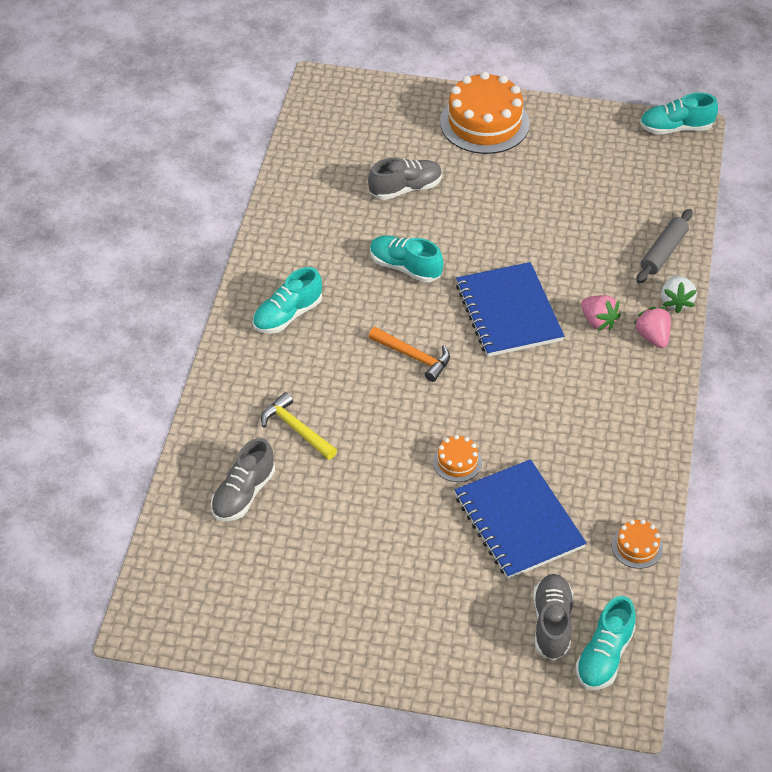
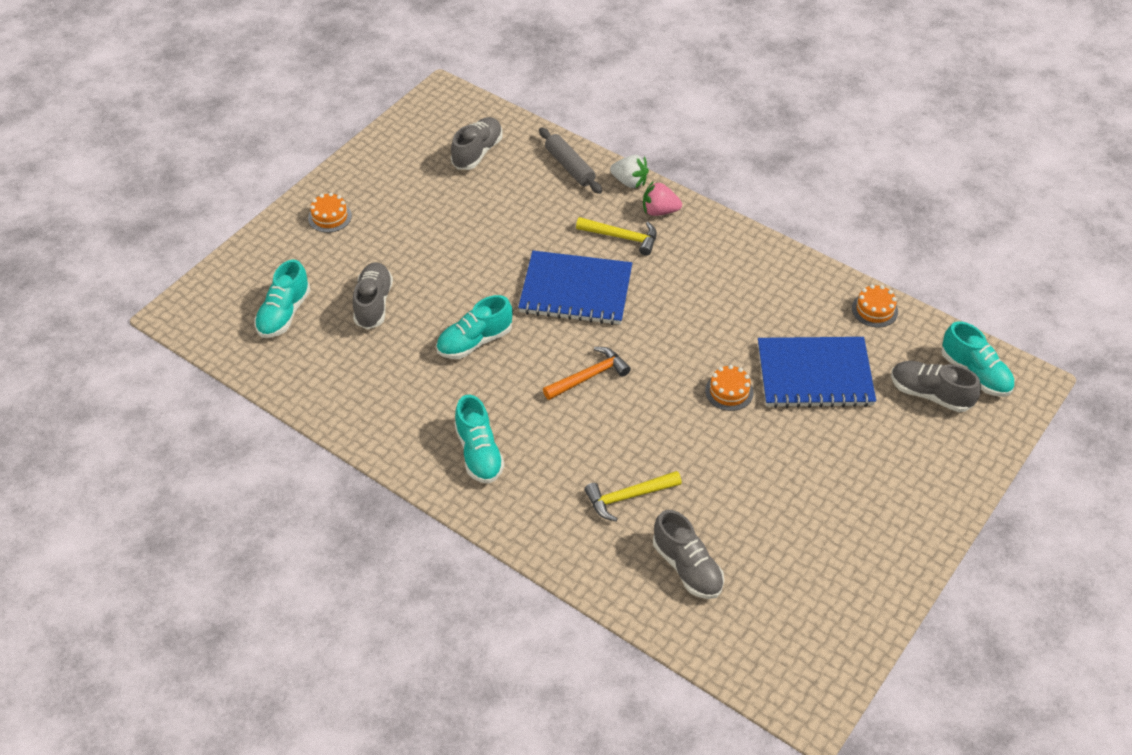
camera: 65 degrees left, 0 degrees up
orange cake [440,71,530,154] -> orange cake [308,193,352,233], size x0.46
pink strawberry [581,295,621,331] -> yellow hammer [576,217,657,256]
turquoise shoe [640,93,718,134] -> turquoise shoe moved to [254,259,310,338]
none -> grey shoe [451,117,503,170]

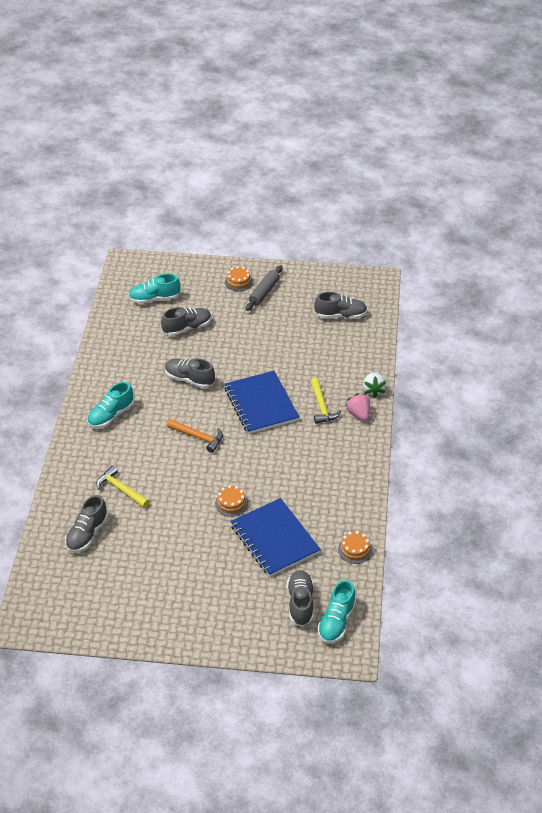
camera: 60 degrees right, 5 degrees down
turquoise shoe [436,295,513,359] -> grey shoe [165,358,215,388]
grey rolling pin [539,127,602,194] -> grey rolling pin moved to [246,265,282,311]

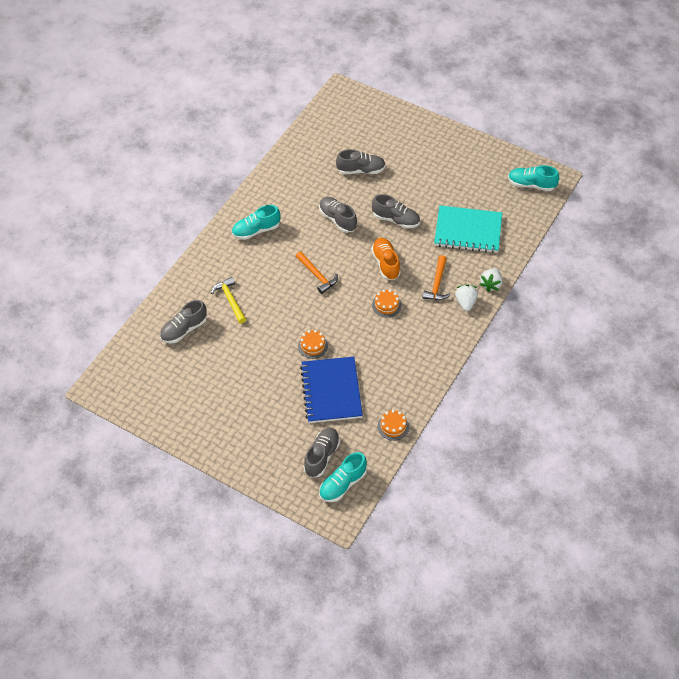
camera: 25 degrees right, 10 degrees up
turquoise shoe [128,274,181,304] -> turquoise shoe moved to [508,165,559,191]
blue notebook [224,371,299,434] -> orange shoe [371,238,401,280]
orange cake [225,266,253,291] -> orange cake moved to [372,289,402,317]
grey rolling pin [246,265,282,311] -> none
yellow hammer [310,378,341,424] -> orange hammer [422,255,450,300]
grey shoe [314,292,367,319] -> grey shoe moved to [372,194,420,229]
pink strawberry [346,393,370,421] -> white strawberry [455,285,478,311]
none -> turquoise notebook [434,205,502,253]

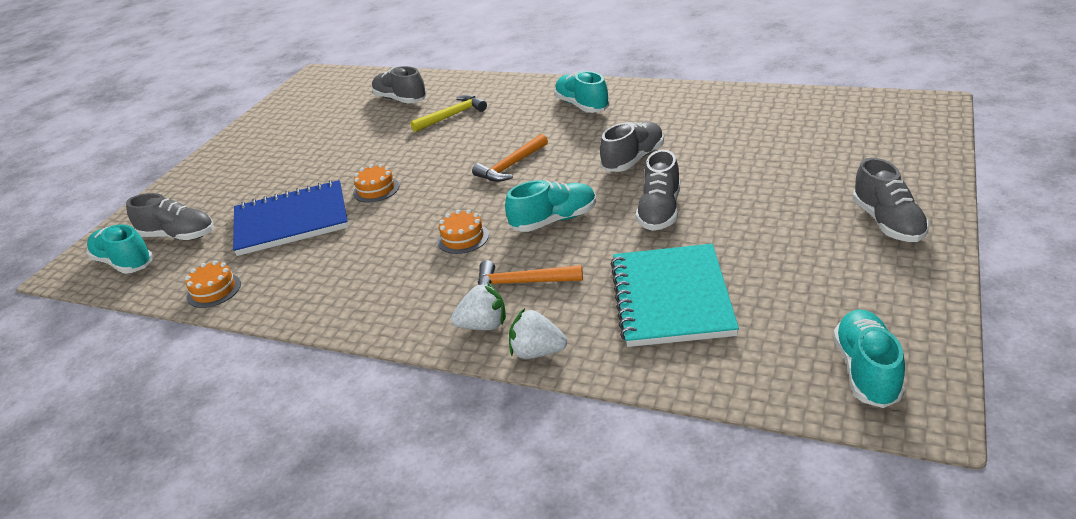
camera: 85 degrees right, 20 degrees down
grey shoe [336,149,386,174] -> grey shoe moved to [852,158,929,242]
orange shoe [371,238,401,280] -> turquoise shoe [505,180,596,232]

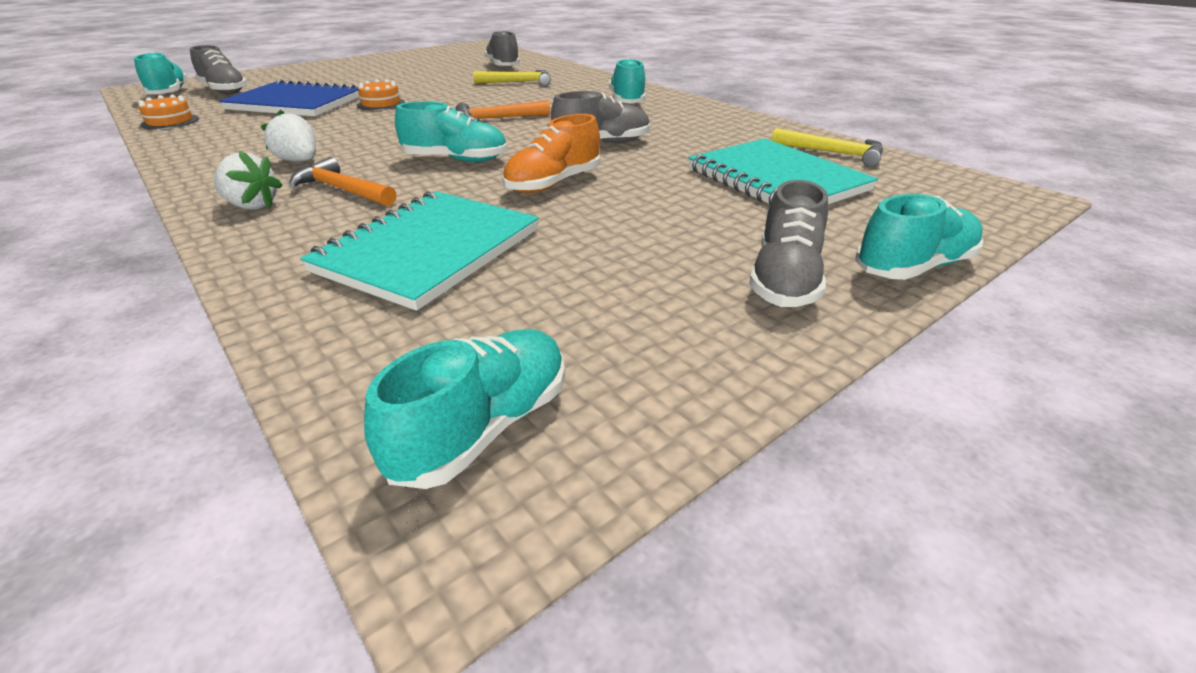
camera: 25 degrees right, 0 degrees up
orange cake [437,209,489,254] -> none
white strawberry [509,308,567,359] -> white strawberry moved to [261,110,316,162]
grey shoe [636,150,680,231] -> orange shoe [502,114,600,193]
none -> turquoise notebook [688,138,878,205]
none -> yellow hammer [771,128,884,167]
none -> turquoise shoe [855,194,984,280]

